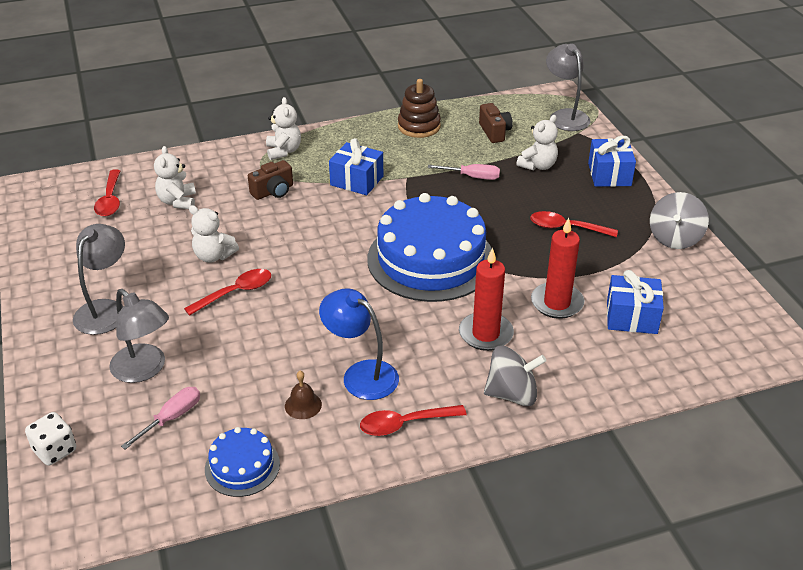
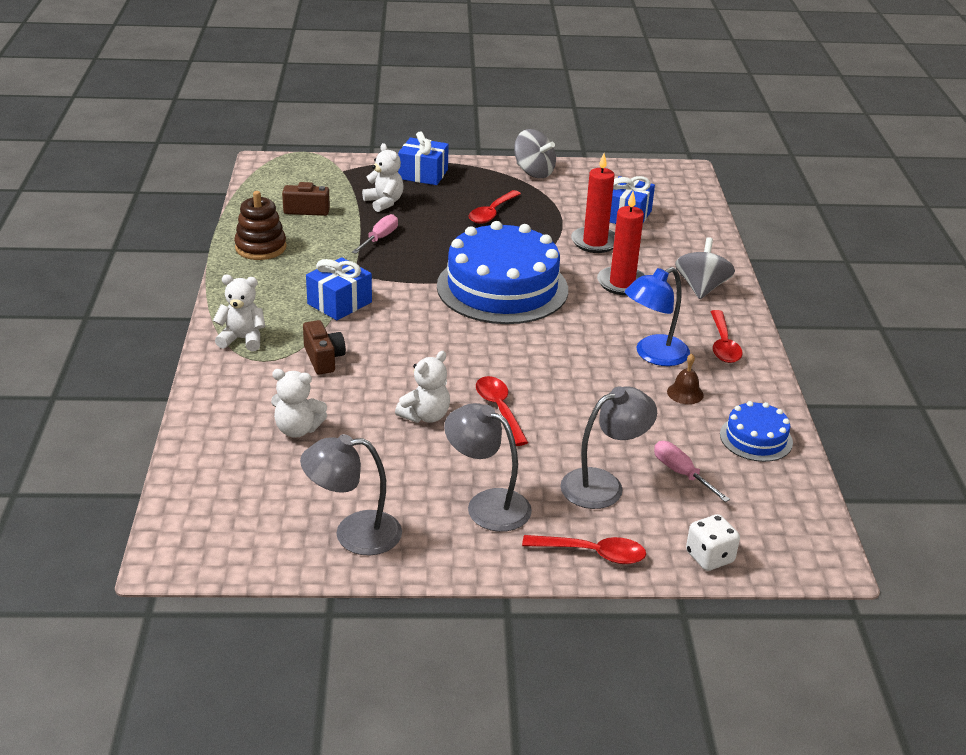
camera: 75 degrees left, 5 degrees down
red spoon [94,169,120,217] -> red spoon moved to [522,535,646,564]
grey lamp [546,44,591,131] -> grey lamp moved to [300,434,402,555]

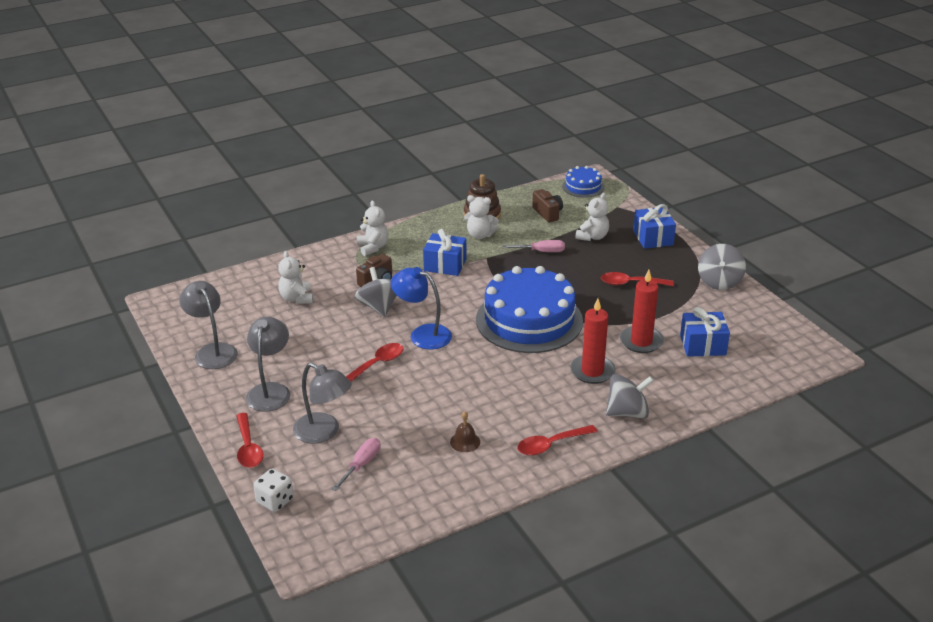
camera: 65 degrees right, 0 degrees up
white teddy bear [395,351,450,423] -> white teddy bear moved to [464,195,499,239]
blue lamp [625,267,690,366] -> blue lamp moved to [391,267,452,350]
blue cake [720,401,793,462] -> blue cake moved to [562,166,605,198]
none -> grey spinning top [355,267,397,317]

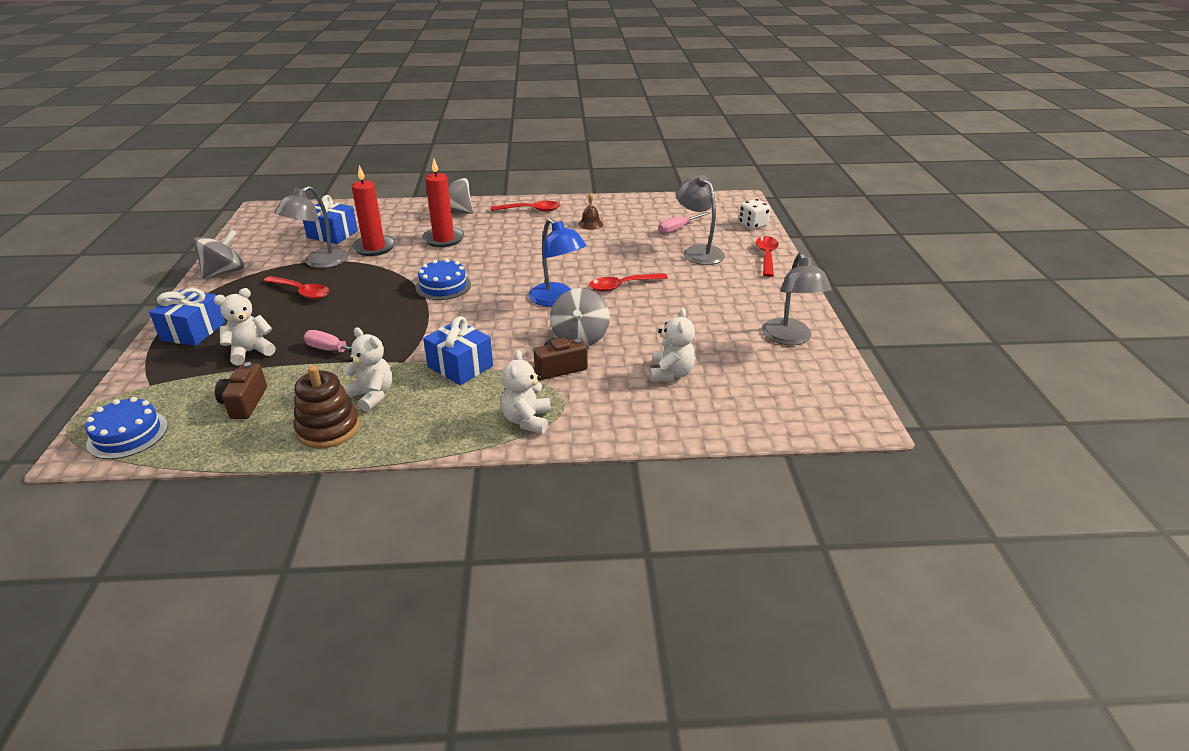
camera: 155 degrees left, 0 degrees up
grey lamp [246,317,291,412] -> grey lamp moved to [274,186,349,268]
blue cake [476,266,583,353] -> blue cake [415,259,471,300], size x0.47

